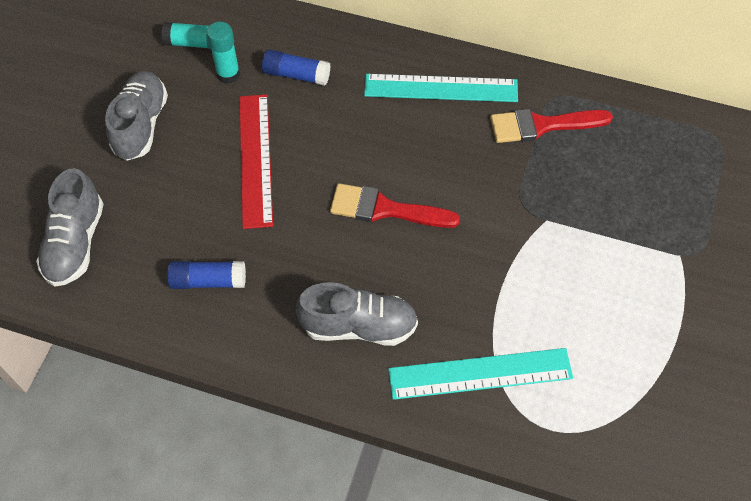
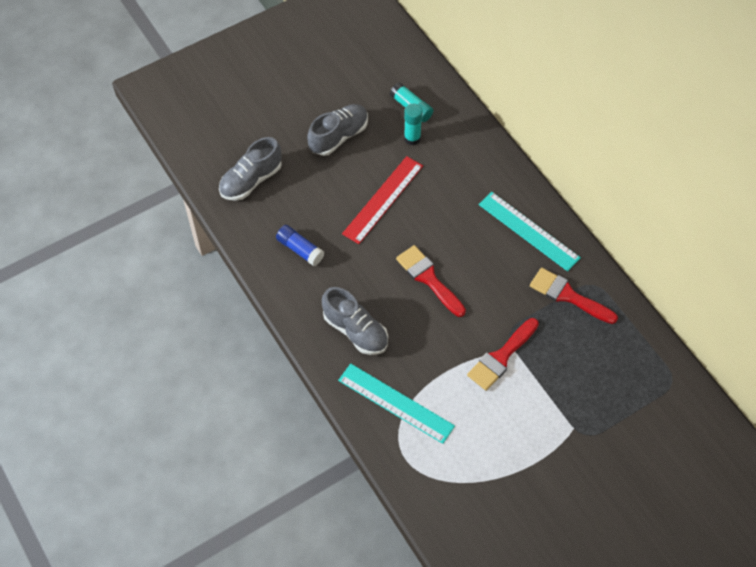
camera: 40 degrees right, 0 degrees up
blue glue stick [262,49,330,86] -> none
none -> red brush [467,318,539,391]

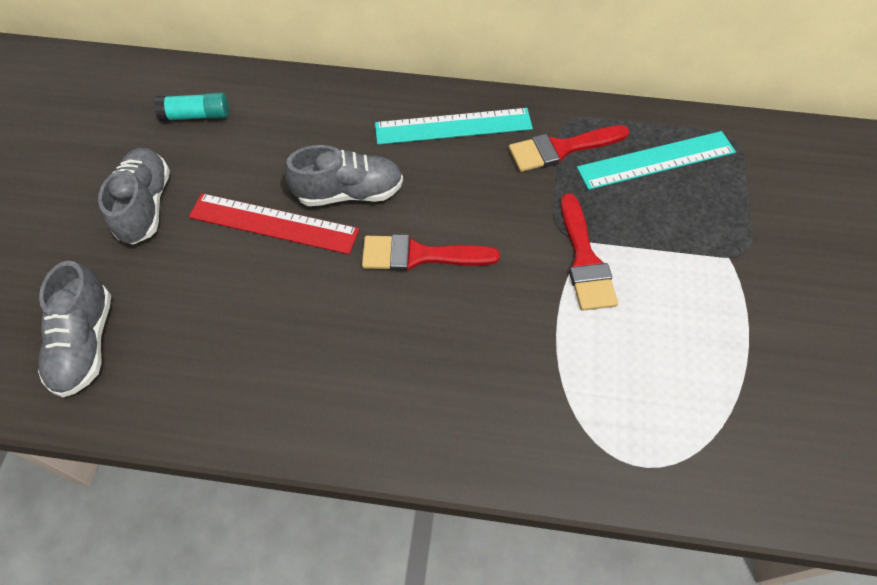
camera: 50 degrees left, 0 degrees up
blue glue stick [276,225,324,266] -> none
grey shoe [322,287,388,355] -> grey shoe moved to [285,145,403,206]
turquoise ruler [338,363,455,444] -> turquoise ruler moved to [577,131,736,190]
red ruler [342,156,423,244] -> red ruler turned 60 degrees counterclockwise [189,193,359,254]
turquoise glue stick [404,103,423,145] -> none

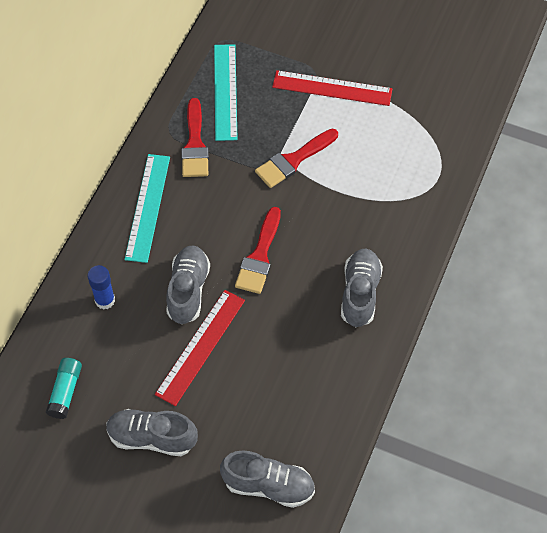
camera: 75 degrees left, 0 degrees up
red brush [561,193,618,311] -> red brush turned 135 degrees clockwise [255,129,338,188]
none -> blue glue stick [87,265,115,310]
none -> red ruler [272,70,393,106]
none -> grey shoe [341,249,383,327]

